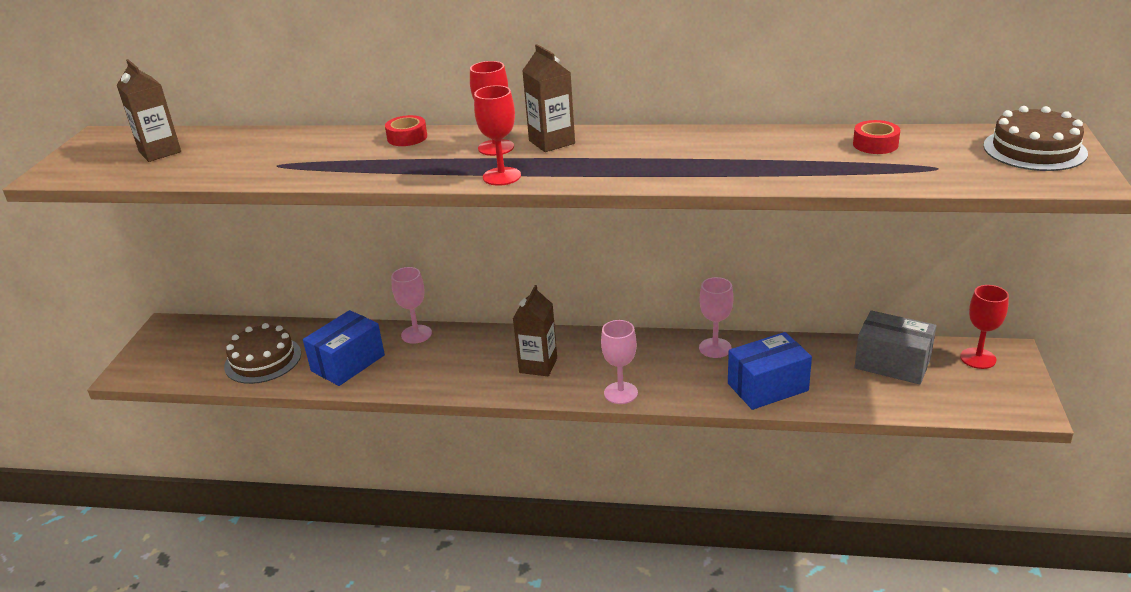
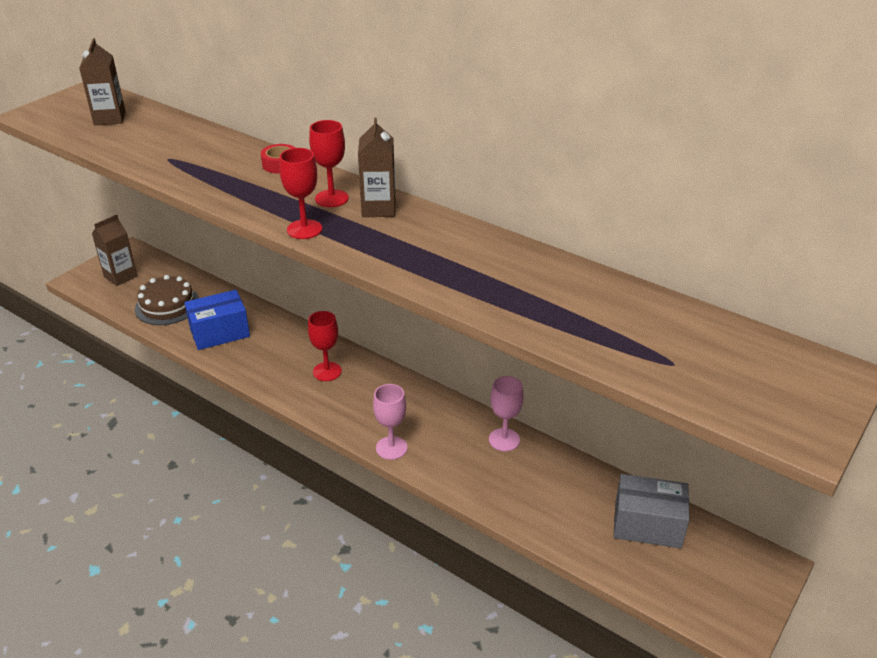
camera: 25 degrees right, 5 degrees up
pink goblet [391,267,432,344] -> none
brown carton [513,285,557,376] -> brown carton moved to [92,215,138,286]
blue box [728,332,812,410] -> none
red tape [853,120,900,154] -> none
grey box [854,310,936,384] -> grey box turned 45 degrees counterclockwise [613,474,689,548]
red goblet [960,285,1009,369] -> red goblet moved to [308,311,342,381]
brown cake [983,106,1088,171] -> none

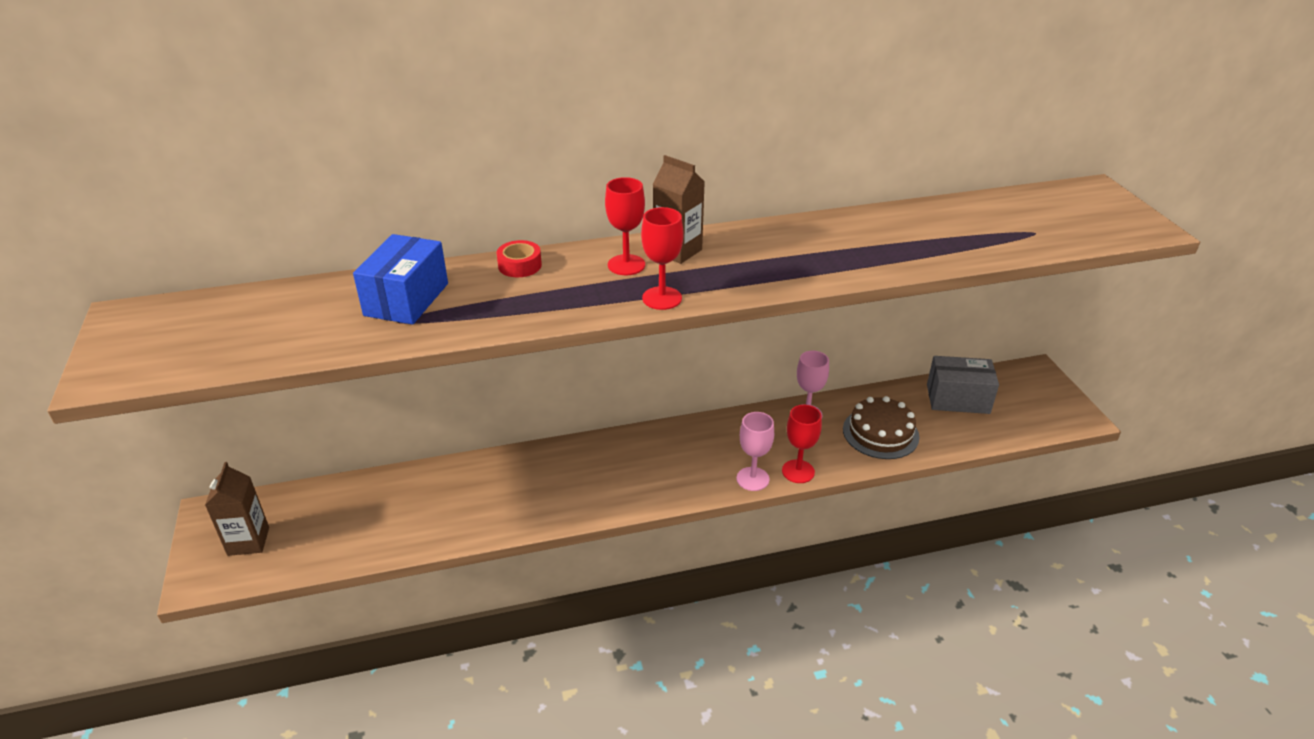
camera: 50 degrees left, 0 degrees up
brown carton [79,38,126,125] -> none
brown cake [135,275,199,325] -> brown cake moved to [843,396,920,459]
blue box [185,290,250,350] -> blue box moved to [353,234,448,325]
red goblet [308,311,342,381] -> red goblet moved to [782,405,822,483]
grey box [613,474,689,548] -> grey box turned 45 degrees clockwise [927,356,999,414]

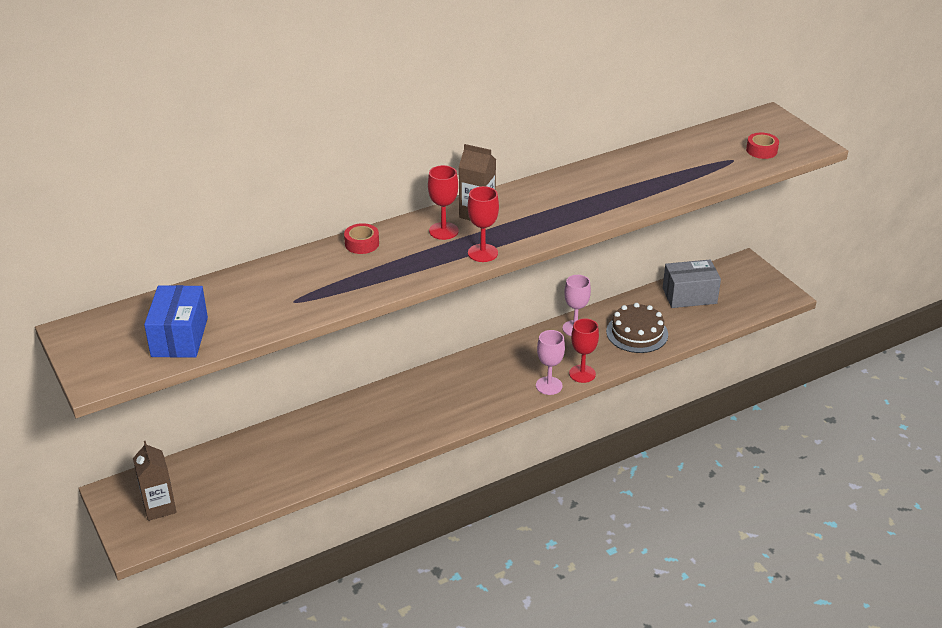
camera: 15 degrees left, 0 degrees up
blue box [353,234,448,325] -> blue box moved to [144,285,208,358]
none -> red tape [746,132,779,159]

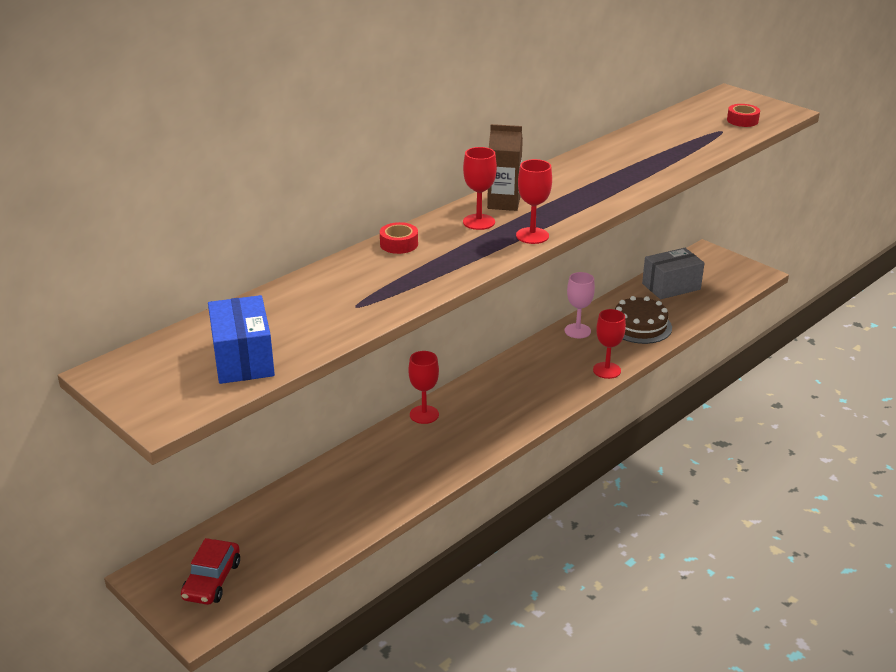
camera: 15 degrees left, 5 degrees down
brown carton [133,441,177,521] -> red car [181,538,240,605]
pink goblet [536,330,565,395] -> none
none -> red goblet [408,351,439,424]

